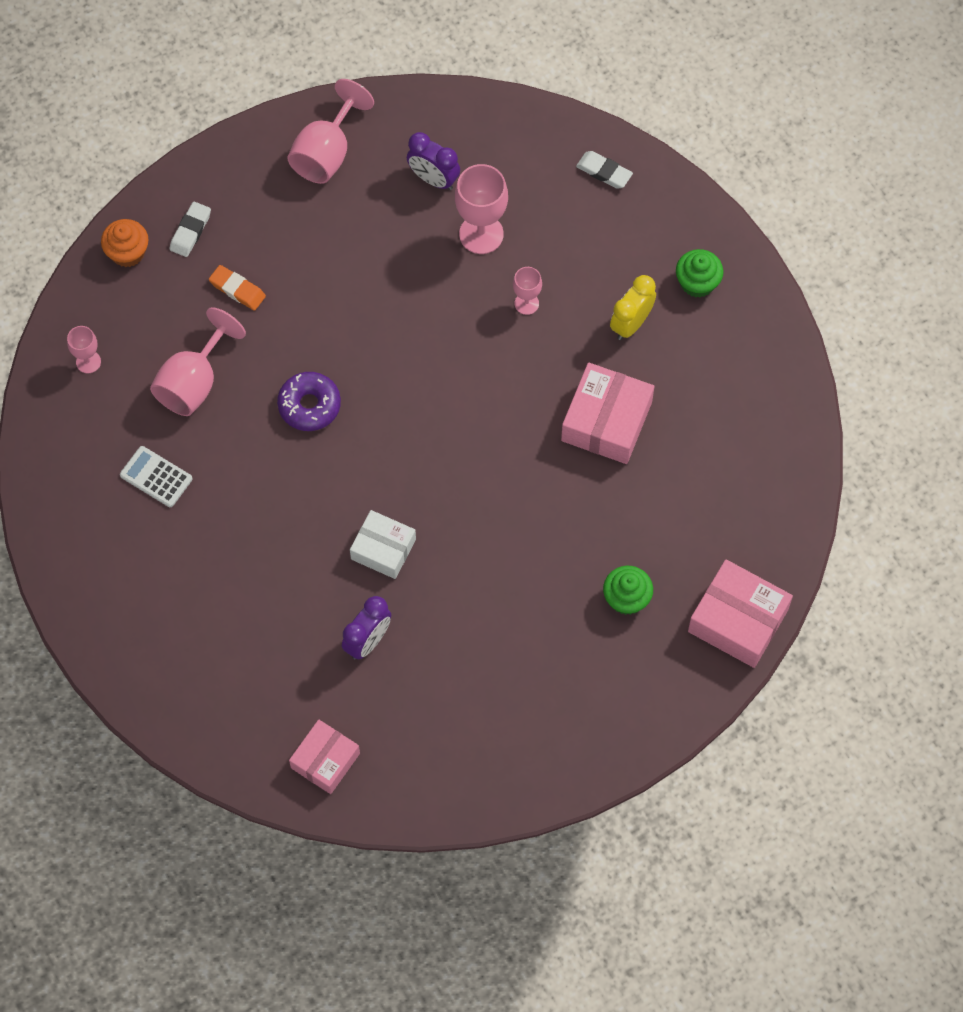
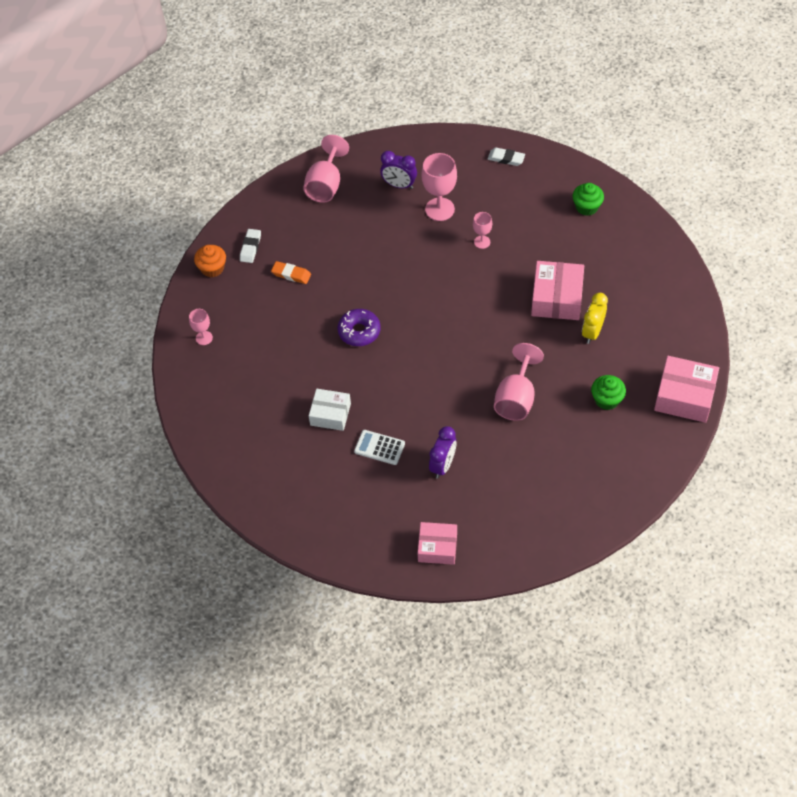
camera: 10 degrees left, 10 degrees down
white calculator [120,446,192,507] -> white calculator moved to [354,430,405,465]
pink goblet [150,307,246,416] -> pink goblet moved to [494,343,544,421]
pink box [289,720,360,794] -> pink box turned 75 degrees clockwise [418,522,457,565]
white box [350,510,416,579] -> white box moved to [309,389,351,431]
yellow clock [610,275,656,340] -> yellow clock moved to [582,293,608,344]

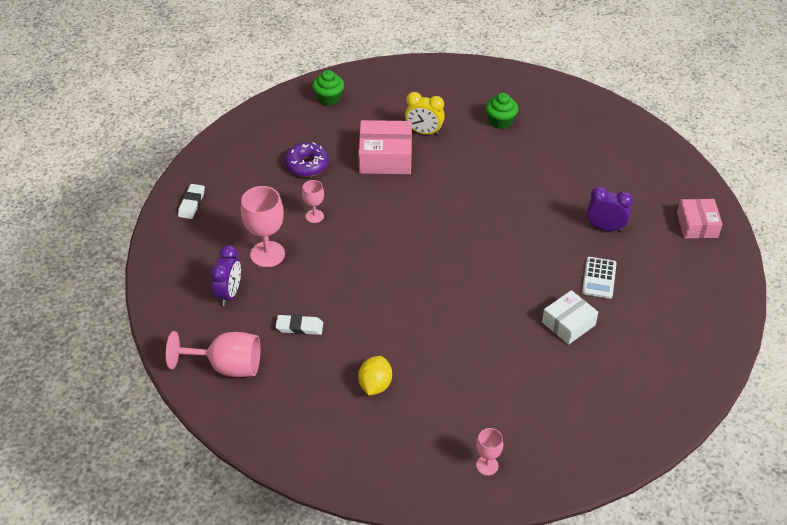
camera: 100 degrees left, 10 degrees down
orange cupcake [194,245,226,277] -> none
white eraser [240,229,261,263] -> white eraser moved to [275,315,323,335]
orange eraser [271,261,311,284] -> yellow lemon [358,356,392,396]
white box [309,389,351,431] -> white box turned 45 degrees clockwise [542,290,598,345]
purple donut [338,309,381,346] -> purple donut moved to [285,142,329,177]
pink goblet [494,343,544,421] -> none
green cupcake [573,183,604,216] -> green cupcake moved to [312,70,344,106]
pink box [654,356,719,423] -> none

